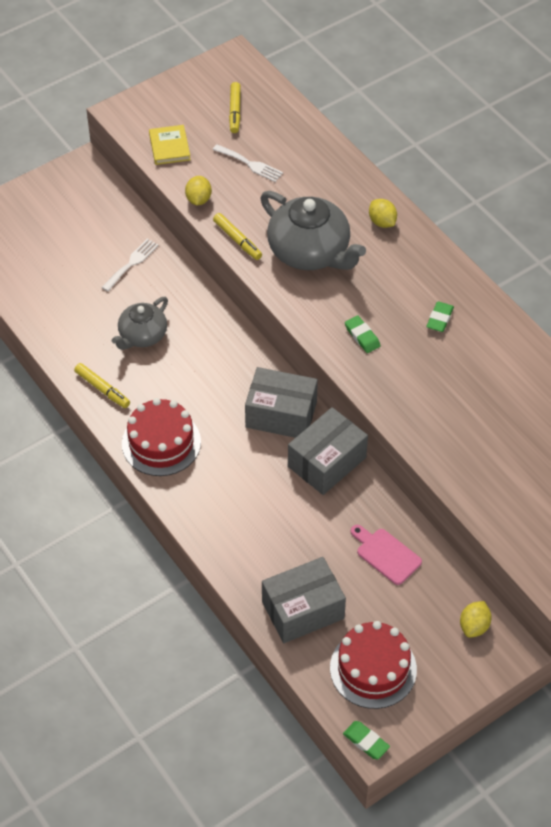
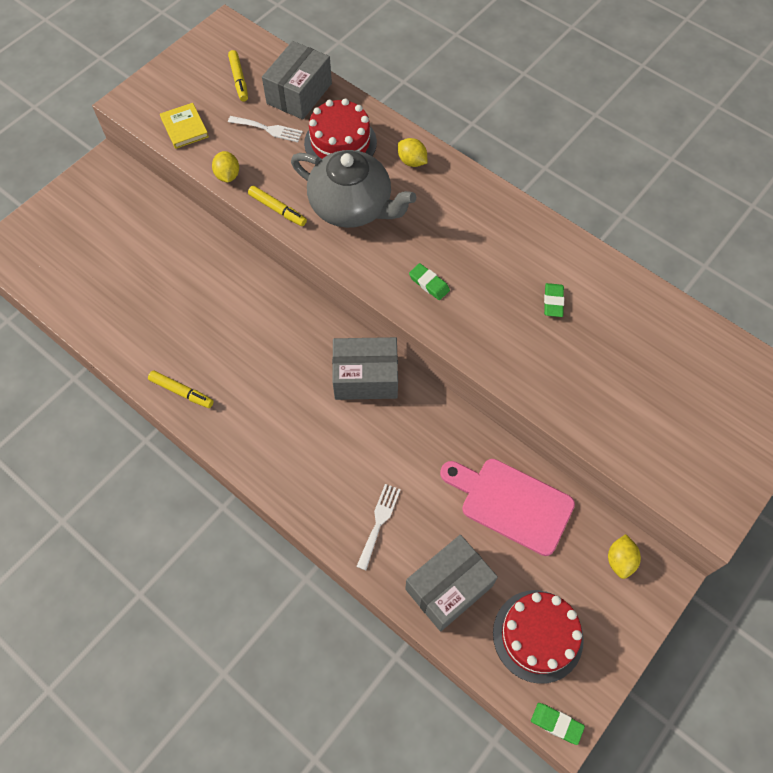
camera: 15 degrees left, 10 degrees up
white fork [102,239,159,291] -> white fork moved to [356,484,401,570]
grey teapot [112,297,168,350] -> none
red cake [122,398,201,476] -> red cake moved to [304,99,377,161]
grey box [288,407,368,495] -> grey box moved to [262,41,332,120]
pink cutting board [350,525,422,585] -> pink cutting board [440,459,575,556], size x1.70
green eraser [426,301,454,332] -> green eraser moved to [544,283,564,317]

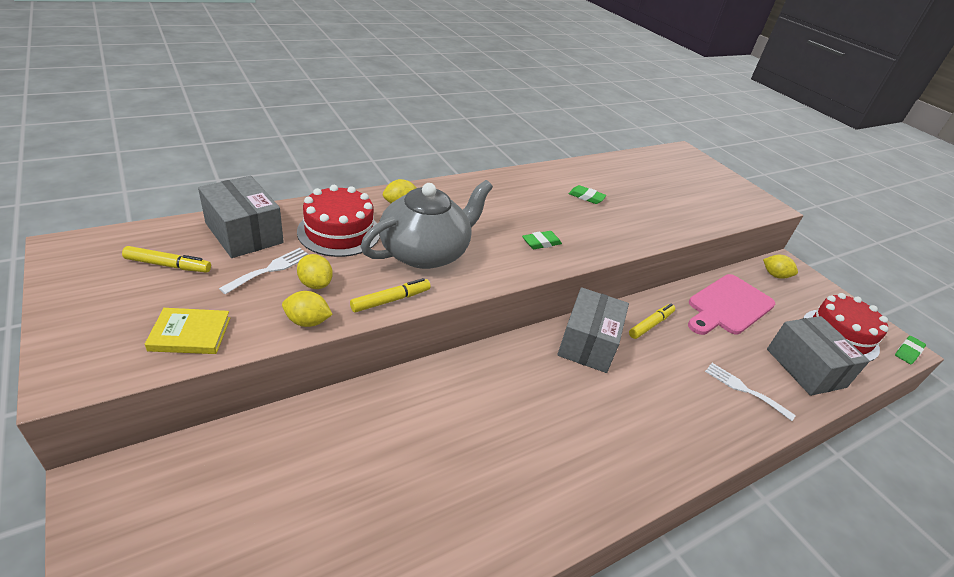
camera: 75 degrees left, 25 degrees down
yellow marker [148,371,214,408] -> yellow marker moved to [629,304,675,339]
none -> yellow lemon [297,254,333,289]

